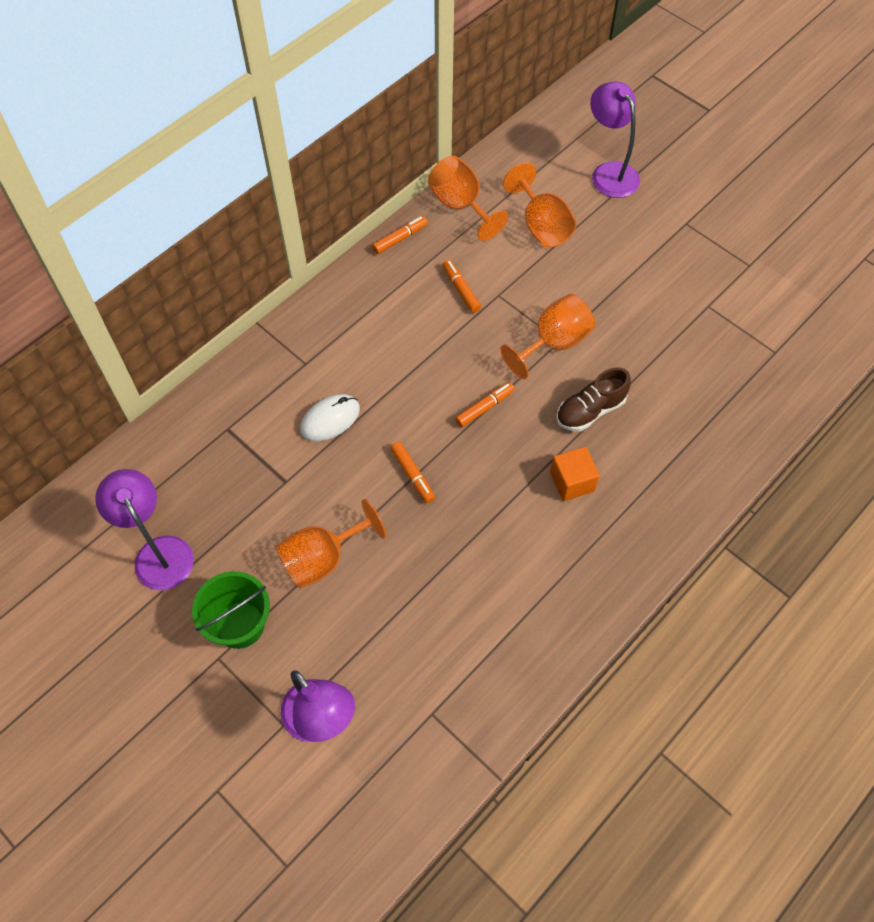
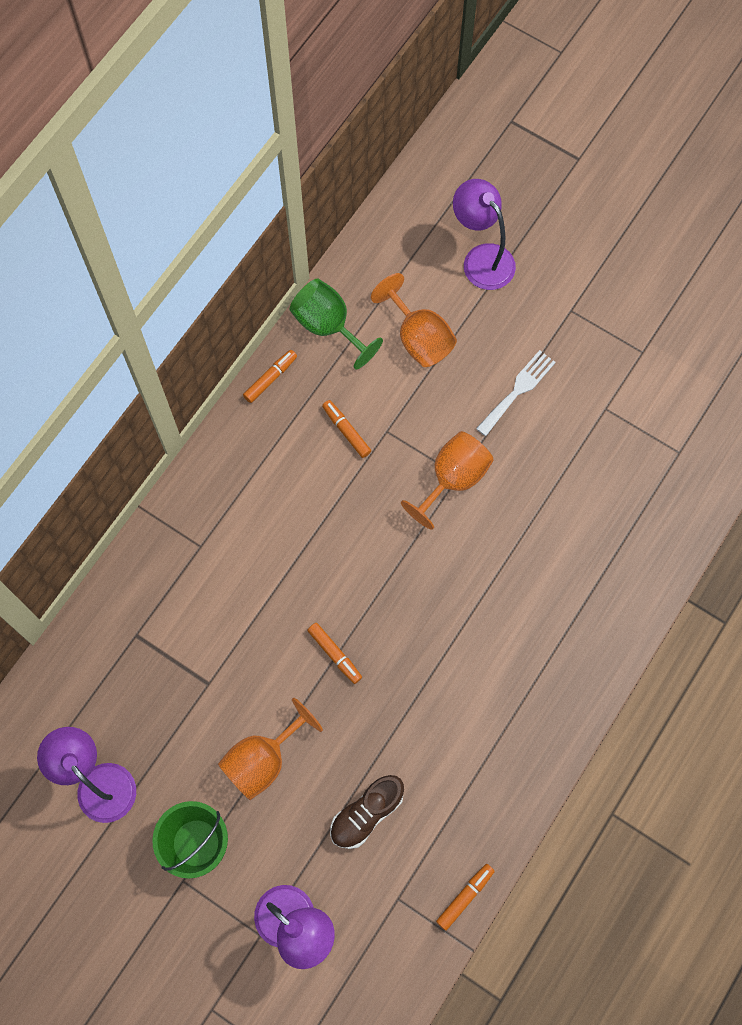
camera: 10 degrees left, 10 degrees up
white mouse [300,394,360,441] -> none
orange goblet [428,156,508,241] -> green goblet [290,278,383,370]
orange marker [455,382,515,427] -> orange marker moved to [436,864,495,931]
orange cube [550,447,600,501] -> none
brown shoe [556,368,631,431] -> brown shoe moved to [330,775,404,849]
none -> white fork [476,350,556,436]

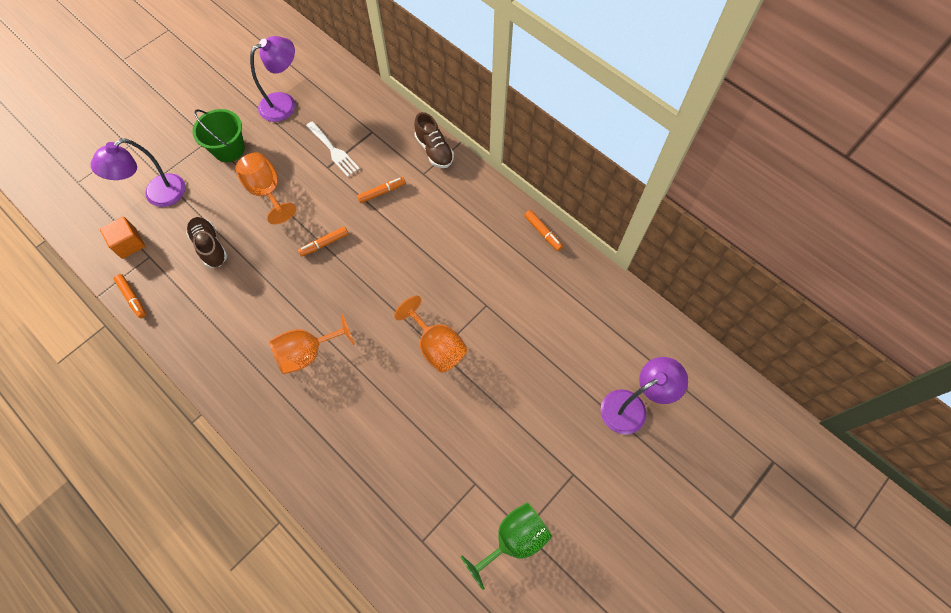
camera: 100 degrees right, 5 degrees down
green goblet [290,278,383,370] -> green goblet moved to [461,502,552,590]
orange marker [322,400,371,458] -> orange marker moved to [357,177,406,203]
orange goblet [371,273,457,367] -> orange goblet moved to [269,314,355,374]
white fork [476,350,556,436] -> white fork moved to [306,121,360,177]
none -> orange cube [100,217,145,259]
none -> brown shoe [414,112,454,168]

